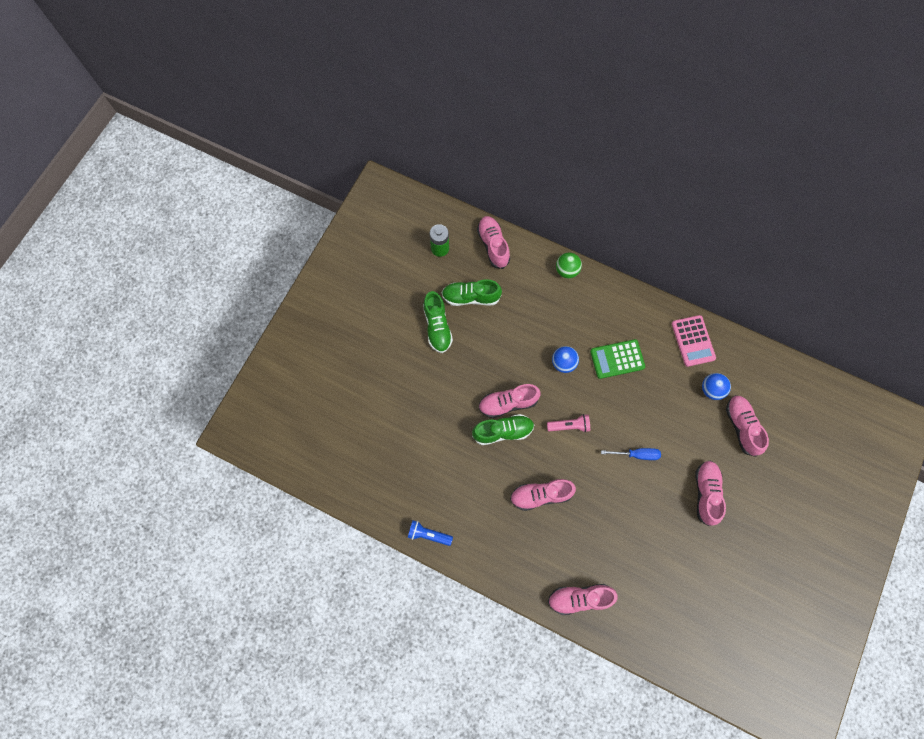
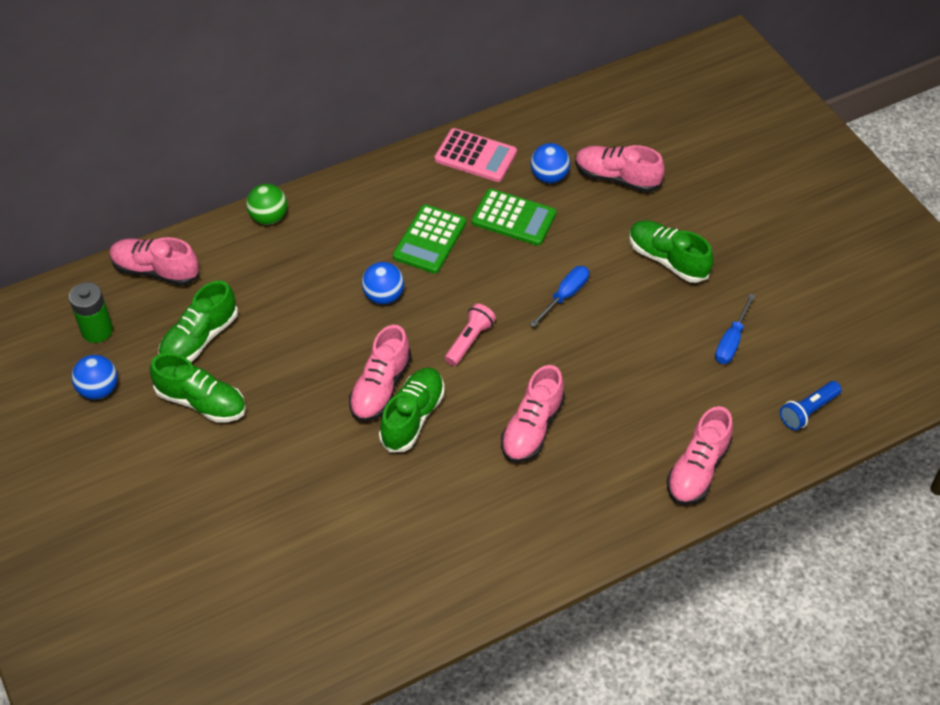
camera: 55 degrees left, 20 degrees down
blue flashlight [407,520,453,546] -> blue flashlight moved to [780,381,842,430]
pink shoe [695,460,726,526] -> green shoe [629,220,713,283]
none -> blue ball [72,355,118,400]
none -> green calculator [471,189,557,246]
none -> blue screwdriver [715,293,755,364]

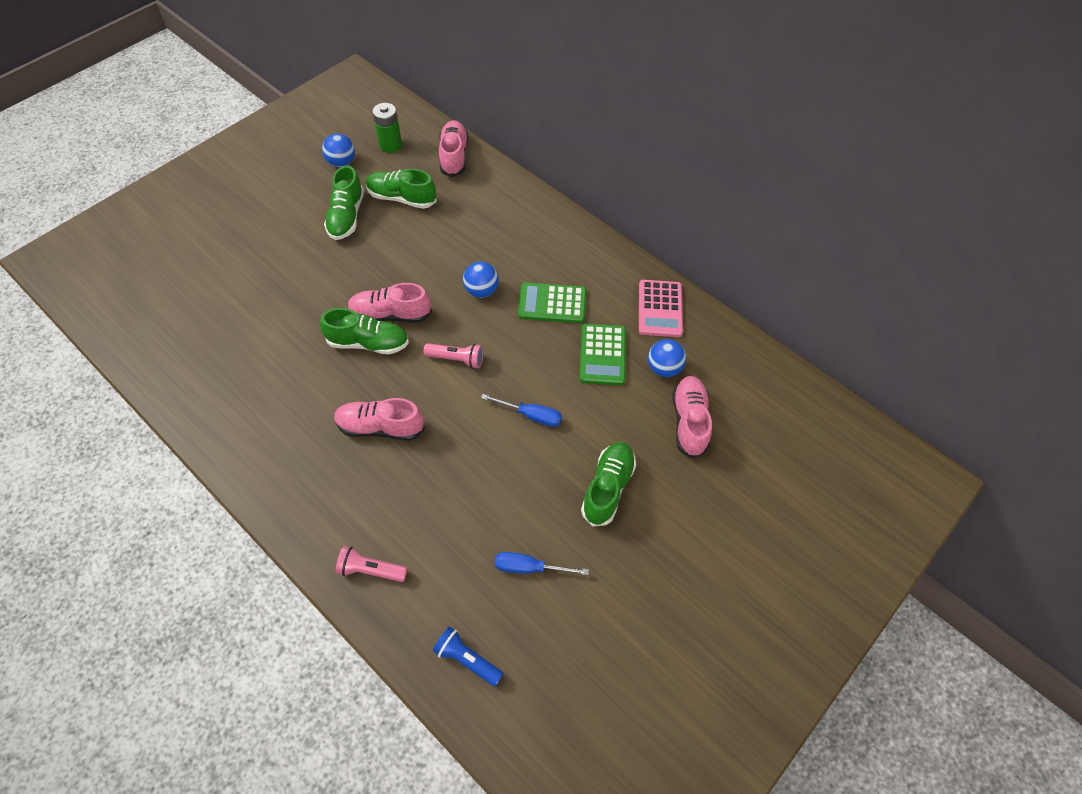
camera: 70 degrees right, 5 degrees up
green ball [246,184,287,225] -> none
pink shoe [667,406,733,505] -> pink flashlight [336,546,408,582]

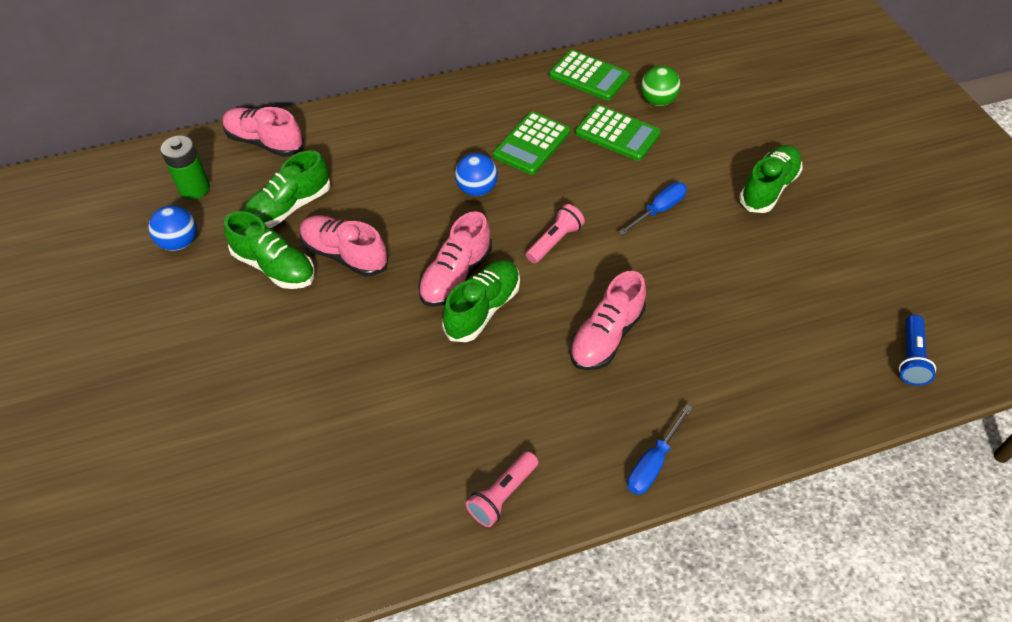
camera: 60 degrees left, 5 degrees down
pink flashlight [336,546,408,582] -> pink flashlight moved to [466,451,538,527]
blue flashlight [433,626,504,687] -> blue flashlight turned 45 degrees counterclockwise [899,315,936,386]
blue screwdriver [495,552,589,575] -> blue screwdriver moved to [627,404,692,495]
green shoe [581,442,636,527] -> green shoe turned 75 degrees clockwise [739,145,803,213]
pink calculator [639,280,683,337] -> green calculator [549,50,630,101]
blue ball [648,339,686,377] -> green ball [641,66,681,106]
pink shoe [672,376,712,459] -> pink shoe moved to [300,216,388,277]

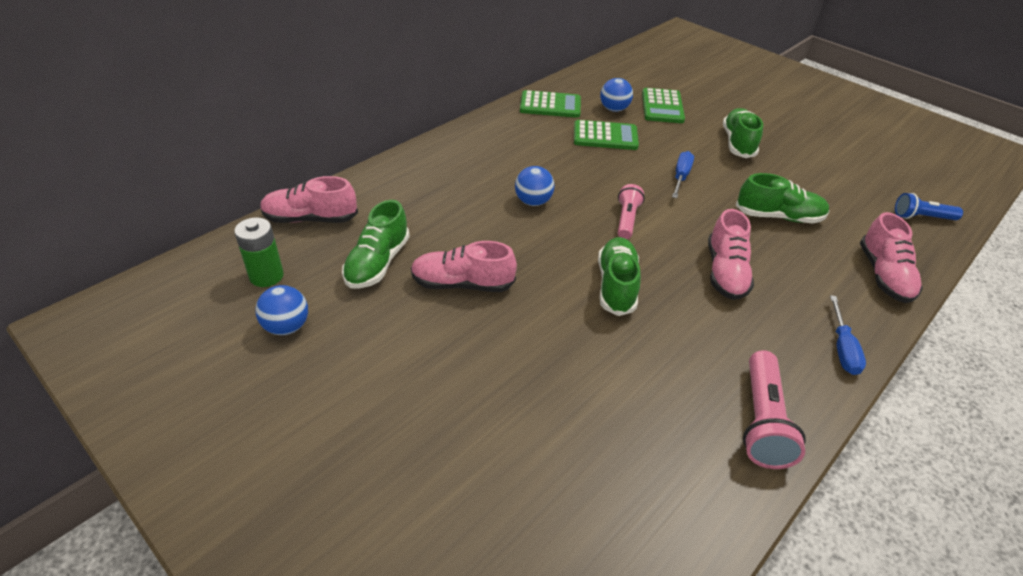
camera: 30 degrees left, 10 degrees down
green shoe [224,211,315,289] -> green shoe moved to [736,173,829,223]
pink shoe [418,211,492,307] -> pink shoe moved to [860,212,923,303]
pink flashlight [466,451,538,527] -> pink flashlight [743,350,806,469], size x1.52
green calculator [493,112,570,175] -> green calculator moved to [642,88,685,123]
green ball [641,66,681,106] -> blue ball [600,78,633,112]
blue flashlight [899,315,936,386] -> blue flashlight turned 105 degrees clockwise [895,193,963,220]

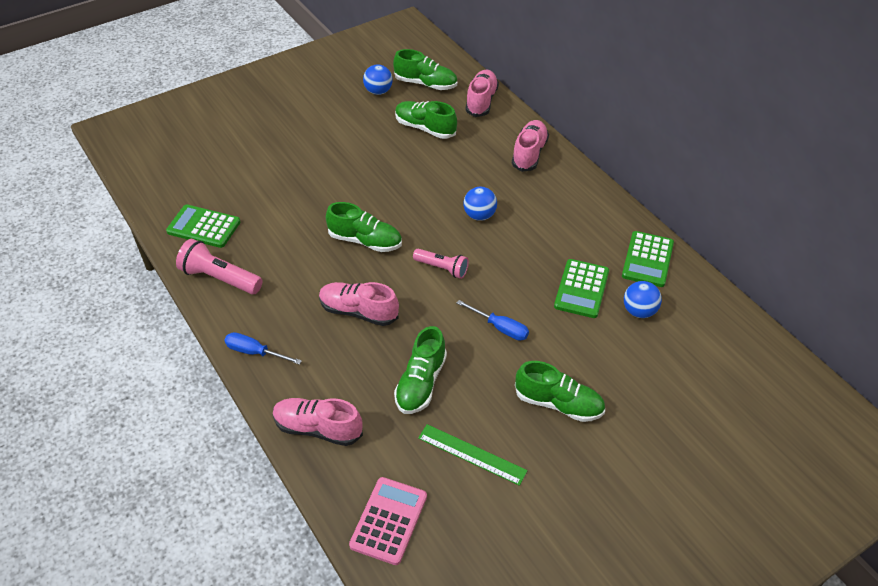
camera: 105 degrees right, 5 degrees up
green battery [234,218,284,287] -> green shoe [393,49,457,90]
pink shoe [411,241,517,292] -> pink shoe moved to [512,120,549,172]
green calculator [642,88,685,123] -> green calculator moved to [166,204,240,248]
blue flashlight [895,193,963,220] -> pink calculator [349,477,427,565]
none -> green ruler [418,424,528,486]

